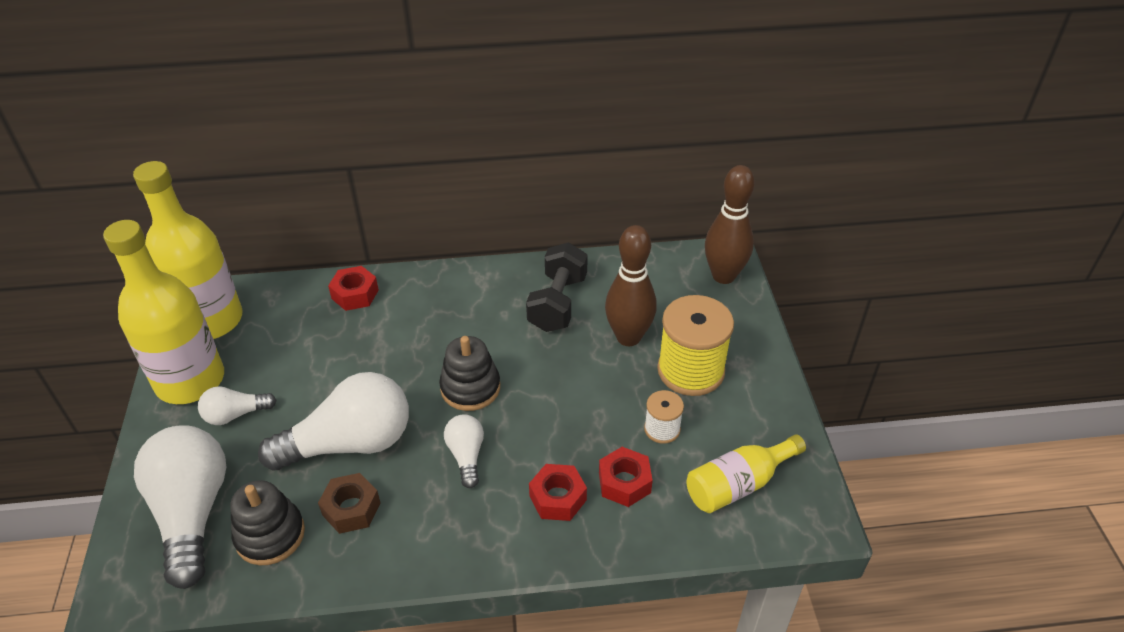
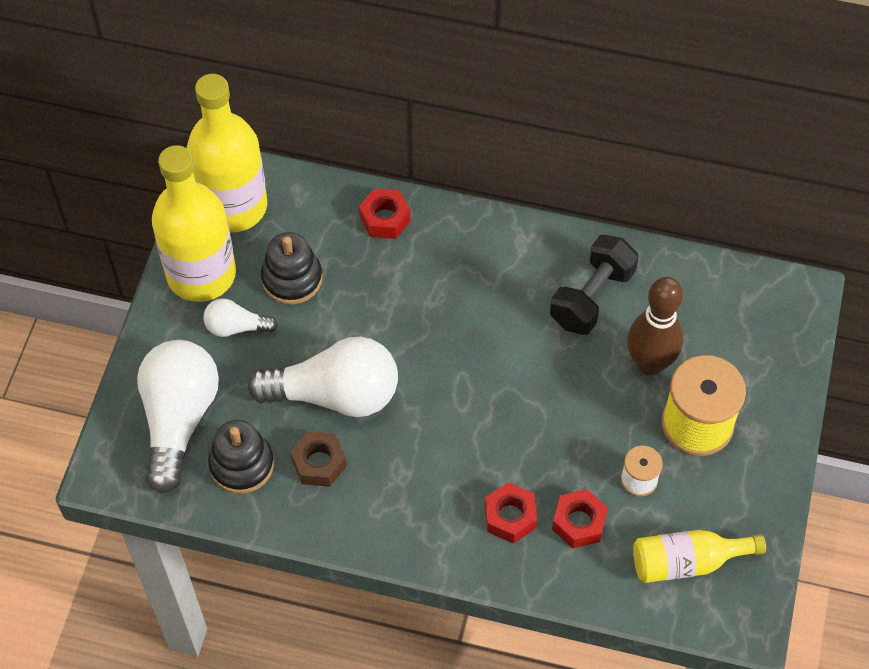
camera: 20 degrees right, 15 degrees up
black stacking toy [439,336,500,411] -> black stacking toy moved to [261,232,323,305]
white light bulb [444,414,484,488] -> none
brown bowling pin [705,165,755,284] -> none

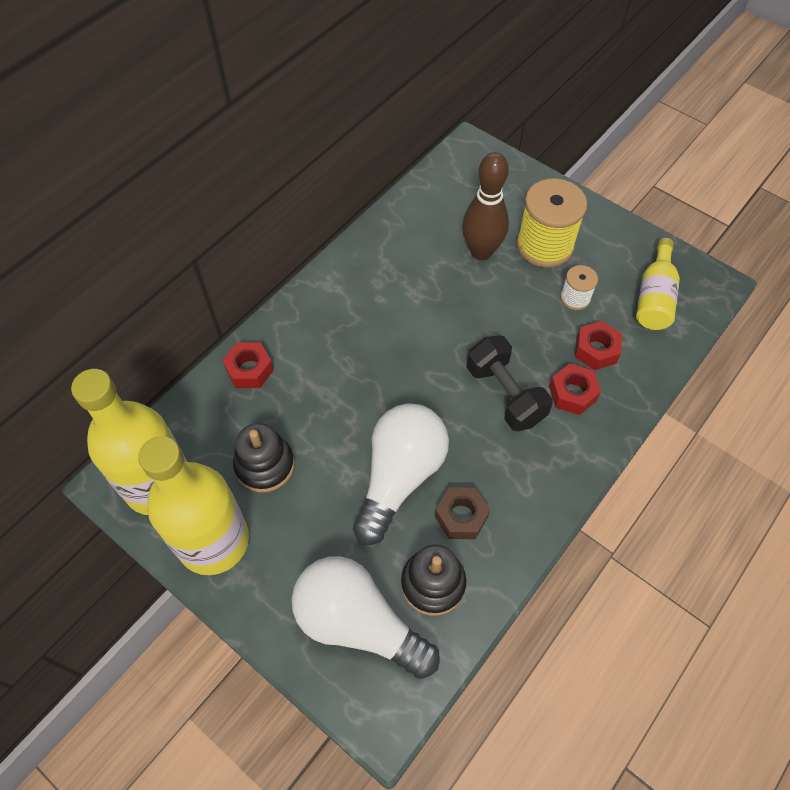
camera: 65 degrees left, 0 degrees up
white light bulb [203,298,278,337] -> none
black dumbbell [550,235,639,335] -> black dumbbell moved to [466,335,553,431]

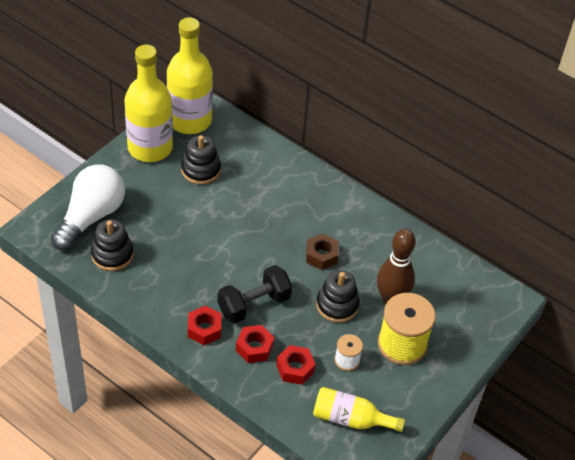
camera: 85 degrees right, 10 degrees down
red nut [222,343,274,388] -> red nut moved to [188,306,222,345]
white light bulb [353,403,449,545] -> none
brown nut [435,487,490,539] -> brown nut moved to [306,233,339,270]
none -> black stacking toy [316,270,360,323]

